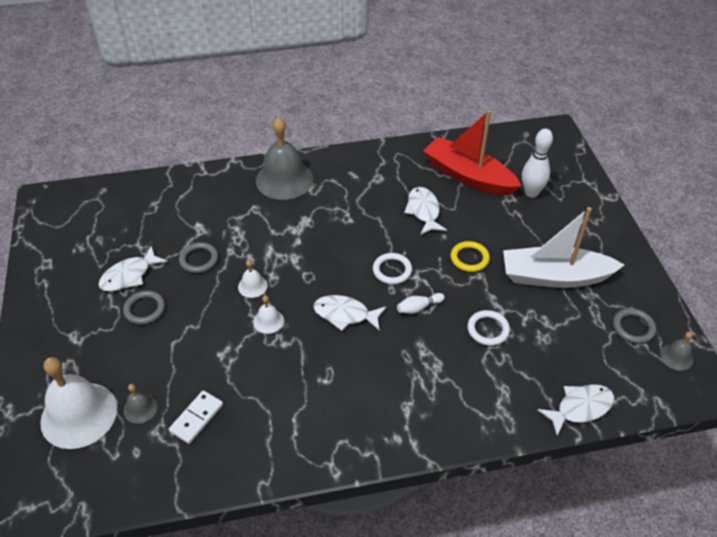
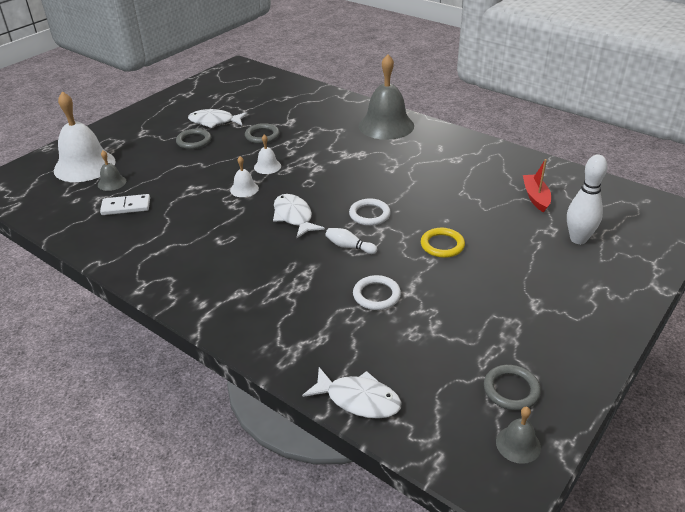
camera: 50 degrees right, 10 degrees down
white fish [404,187,447,235] -> none
red boat [423,110,521,196] -> red boat [523,159,551,213], size x0.49
white boat [503,207,624,288] -> none

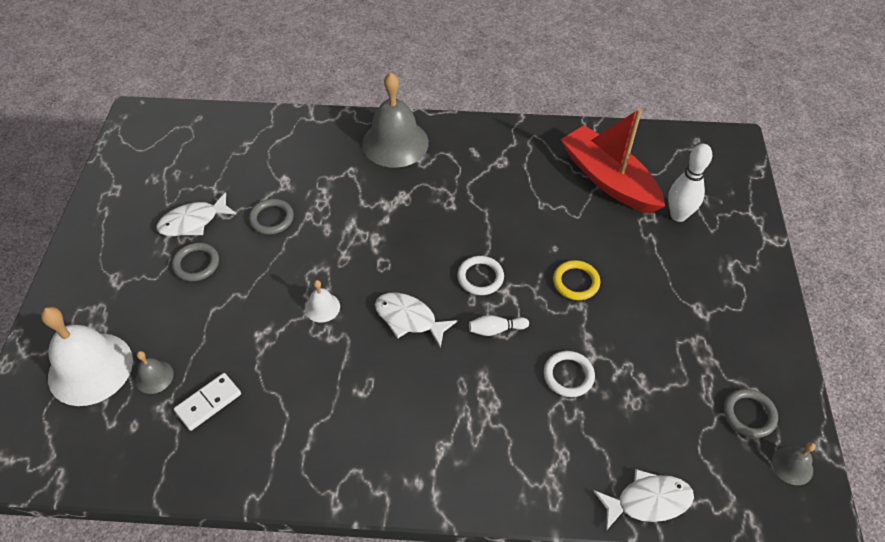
camera: 35 degrees left, 15 degrees up
white bell [254,134,281,174] -> none
red boat [523,159,551,213] -> red boat [561,108,665,214], size x2.05

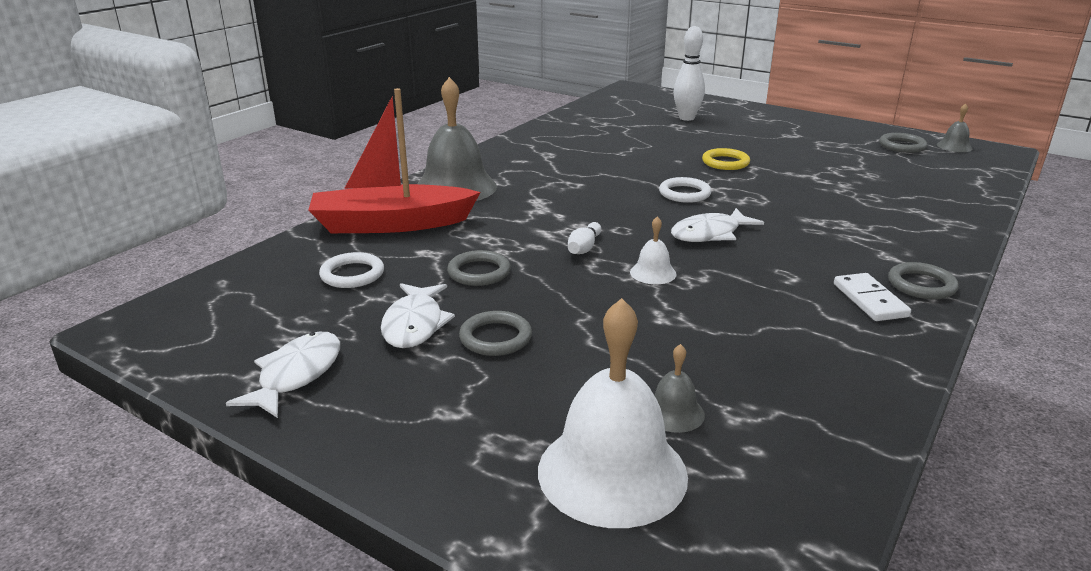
camera: 60 degrees left, 25 degrees down
white domino [174,373,241,431] -> white domino moved to [834,273,911,321]
white bowling pin [469,315,529,336] -> white bowling pin moved to [568,222,601,254]
white ring [544,351,595,397] -> white ring moved to [319,252,384,288]
red boat [561,108,665,214] -> red boat moved to [308,88,481,233]
white fish [594,469,694,531] -> white fish moved to [226,332,340,418]
none -> grey ring [888,262,959,299]

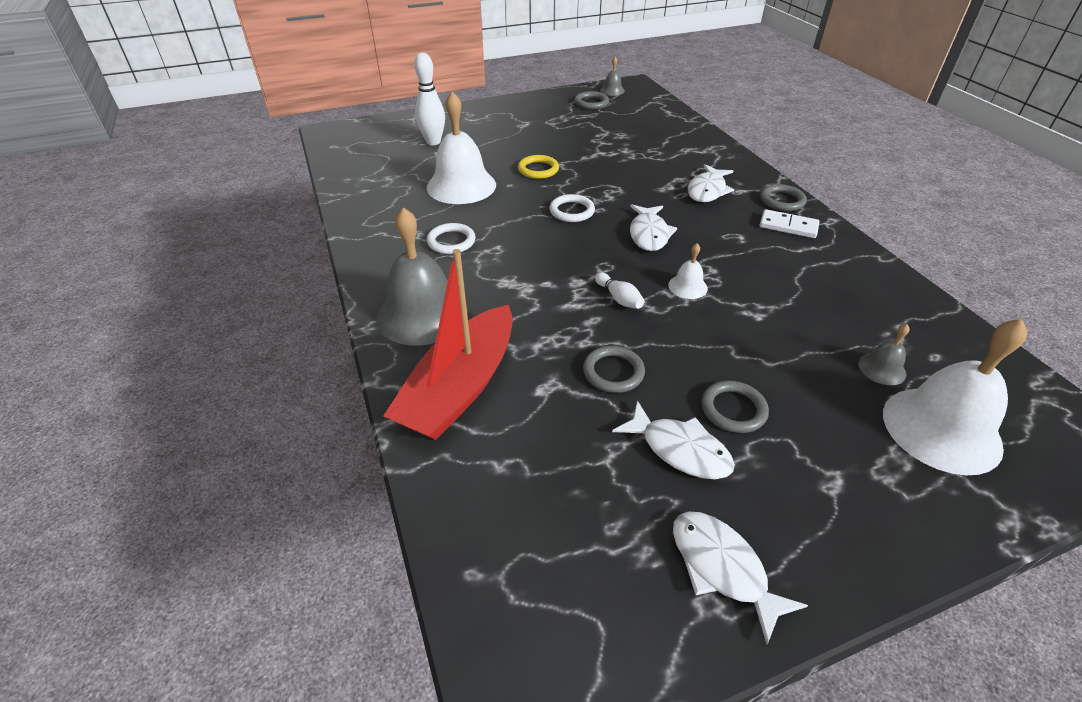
camera: 55 degrees left, 15 degrees up
white ring [319,252,384,288] -> white ring moved to [427,223,476,254]
none -> white bell [427,92,496,204]
none -> white fish [688,164,734,202]

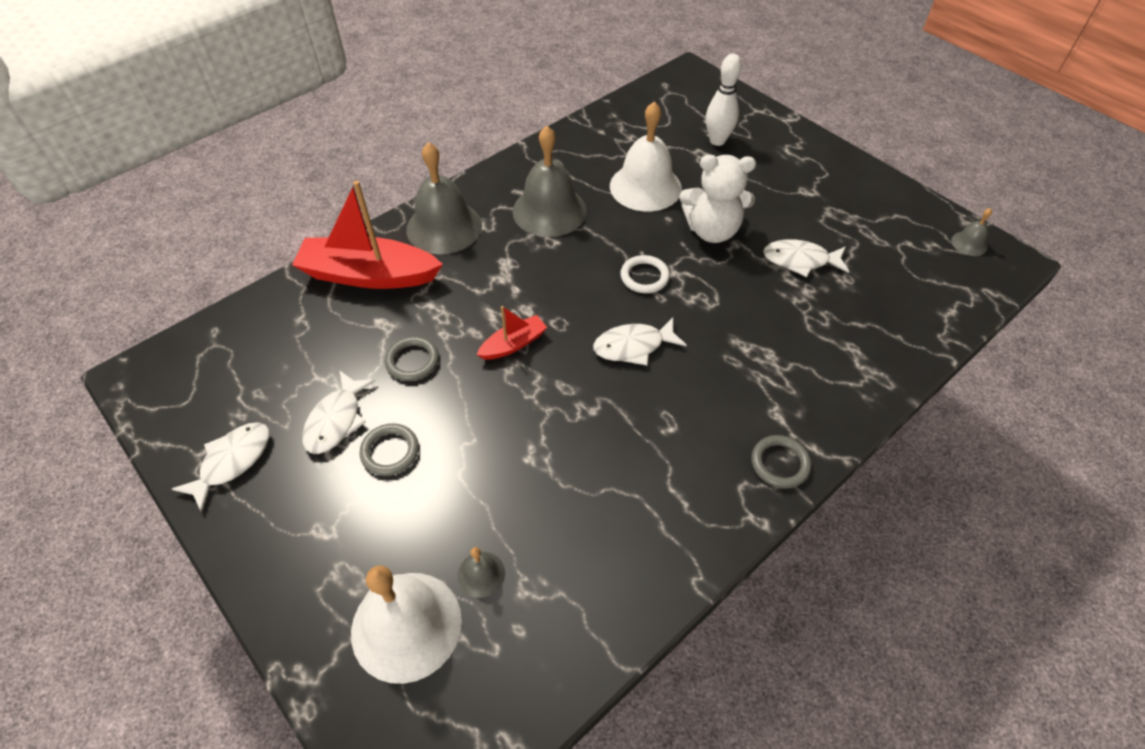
camera: 70 degrees right, 10 degrees up
white ring [427,223,476,254] -> grey bell [513,126,587,237]
yellow ring [518,155,559,179] -> white teddy bear [679,155,756,243]
grey ring [574,91,609,109] -> none
white bowling pin [595,272,645,309] -> red boat [477,306,548,360]
white bell [668,243,708,299] -> none
white fish [688,164,734,202] -> white fish moved to [763,239,849,277]
white domino [760,209,819,238] -> none

